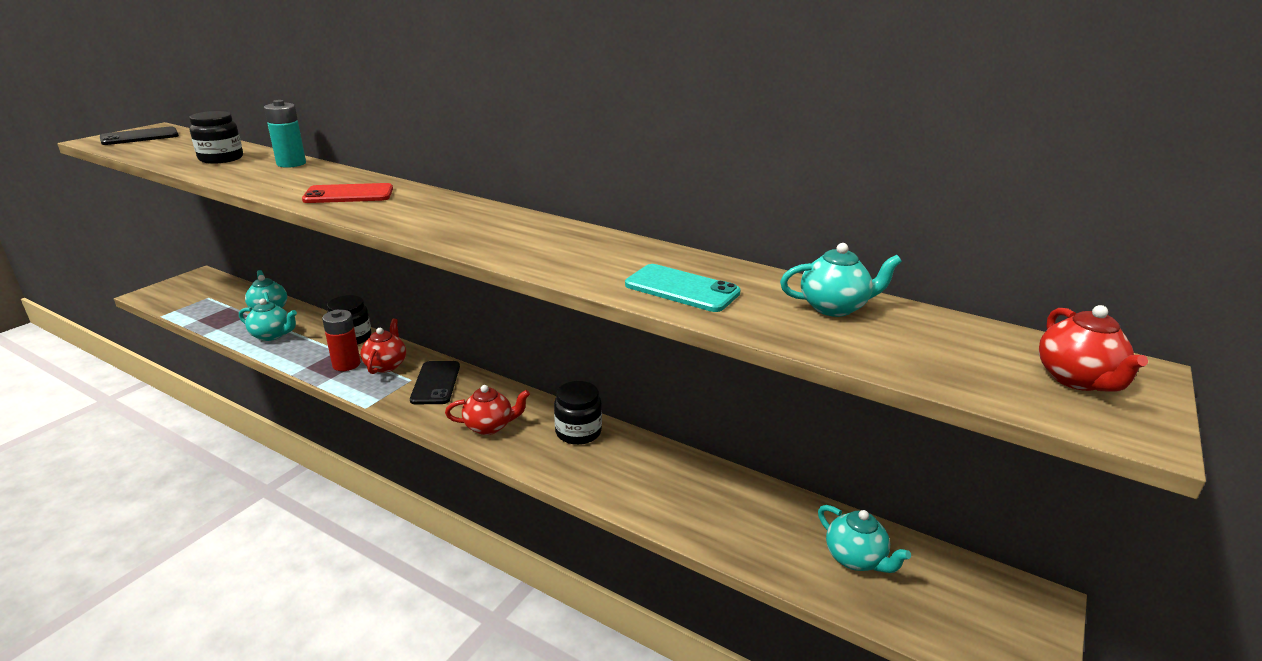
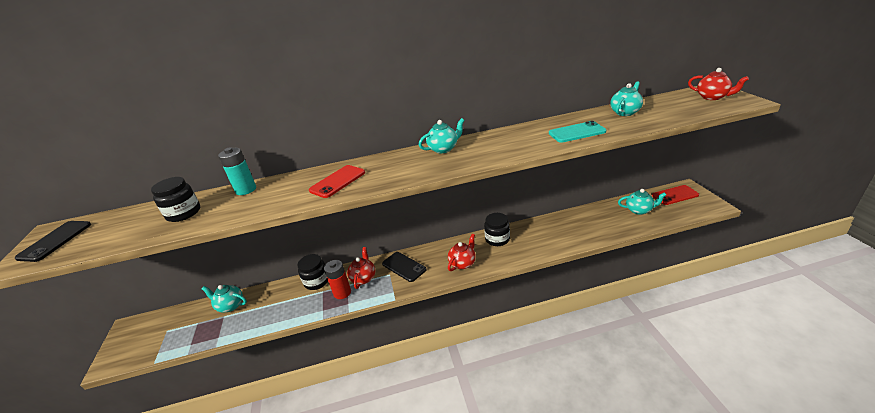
camera: 40 degrees left, 5 degrees up
turquoise teapot [239,299,297,341] -> turquoise teapot moved to [419,118,465,153]
red teapot [360,319,406,374] -> red teapot turned 45 degrees clockwise [347,247,376,289]
none -> red phone [652,185,699,205]

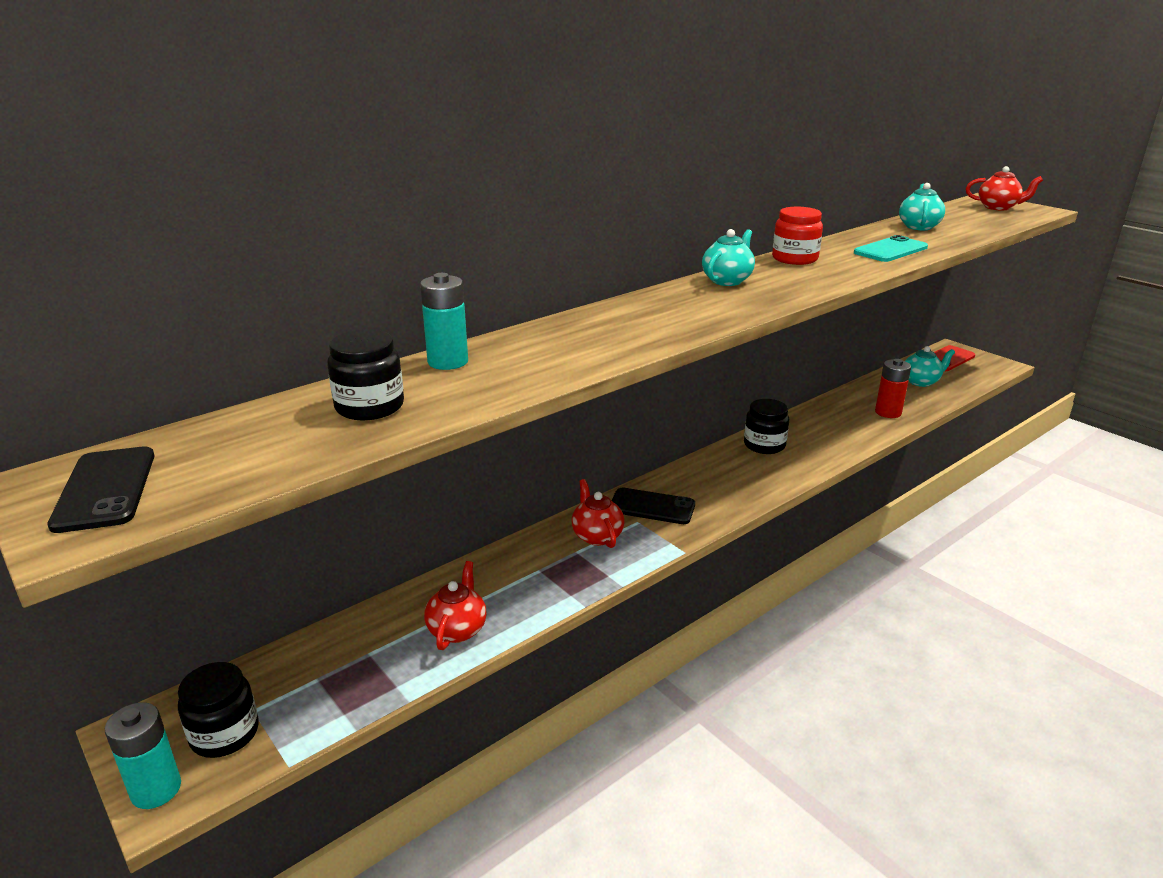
camera: 30 degrees left, 5 degrees down
turquoise teapot [202,285,247,313] -> none
black jar [297,254,328,290] -> black jar moved to [178,662,259,758]
red phone [309,165,365,198] -> none
red battery [324,260,351,299] -> red battery moved to [875,359,911,418]
red teapot [448,234,476,271] -> red teapot moved to [424,561,487,650]
none -> turquoise battery [105,702,181,809]
none -> red jar [772,207,823,265]

